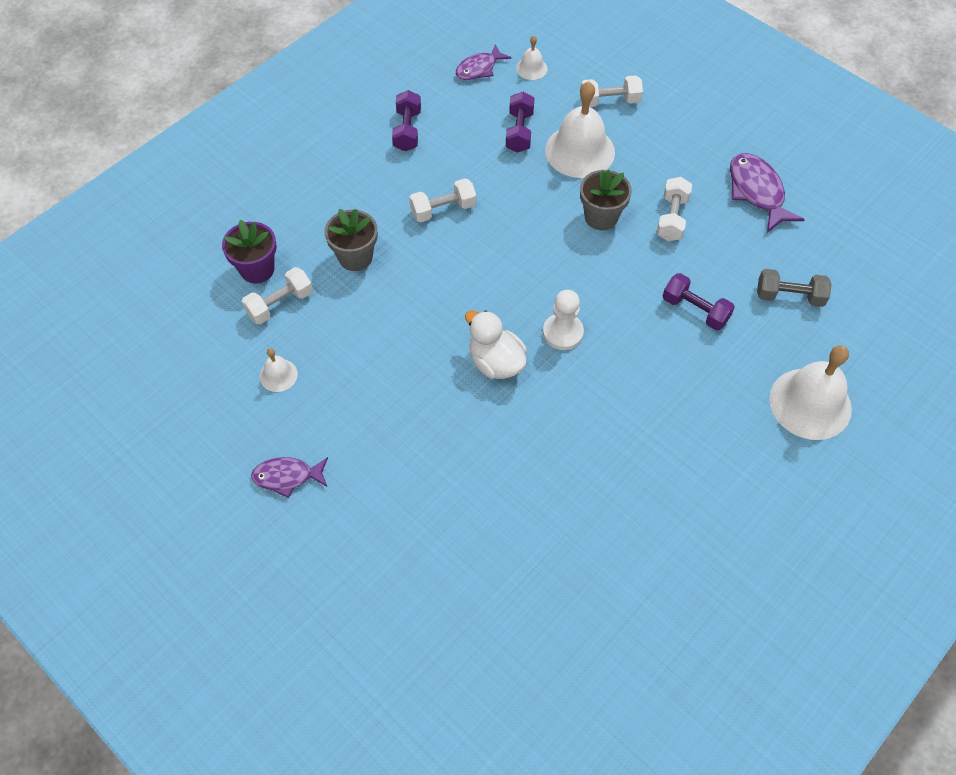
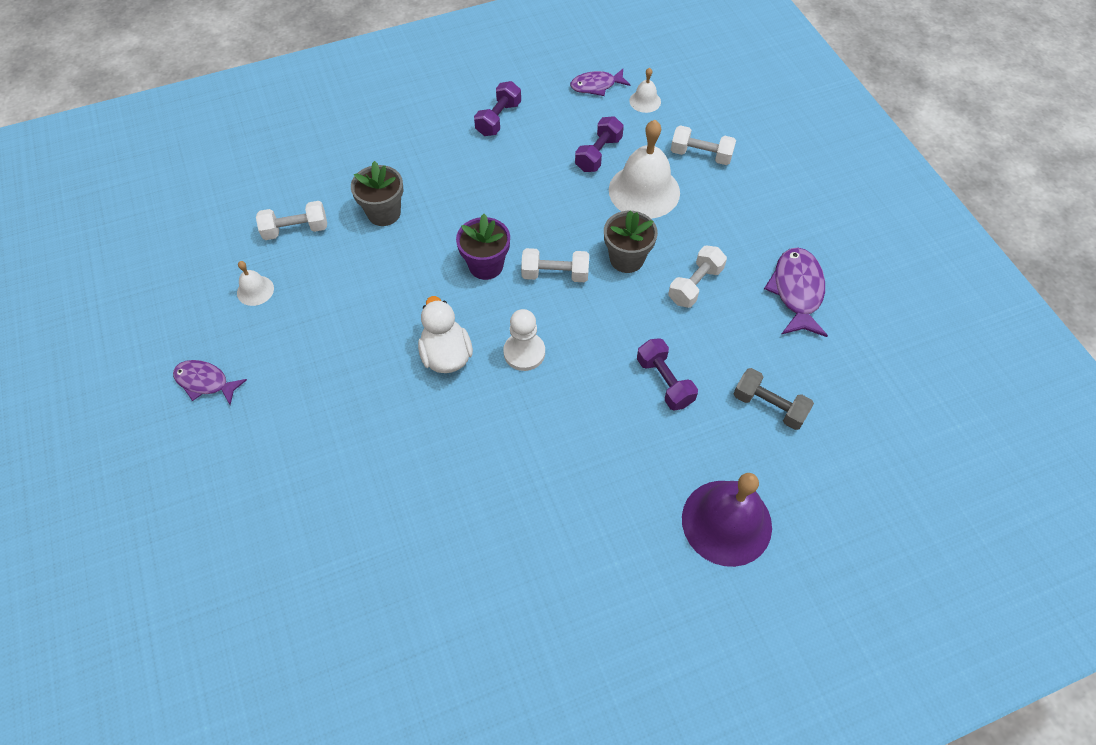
camera: 25 degrees right, 0 degrees up
purple flower pot [222,220,277,283] -> purple flower pot moved to [456,214,510,280]
white dumbbell [409,178,476,222] -> white dumbbell moved to [521,248,589,282]
white bell [769,345,852,440] -> purple bell [682,473,772,567]

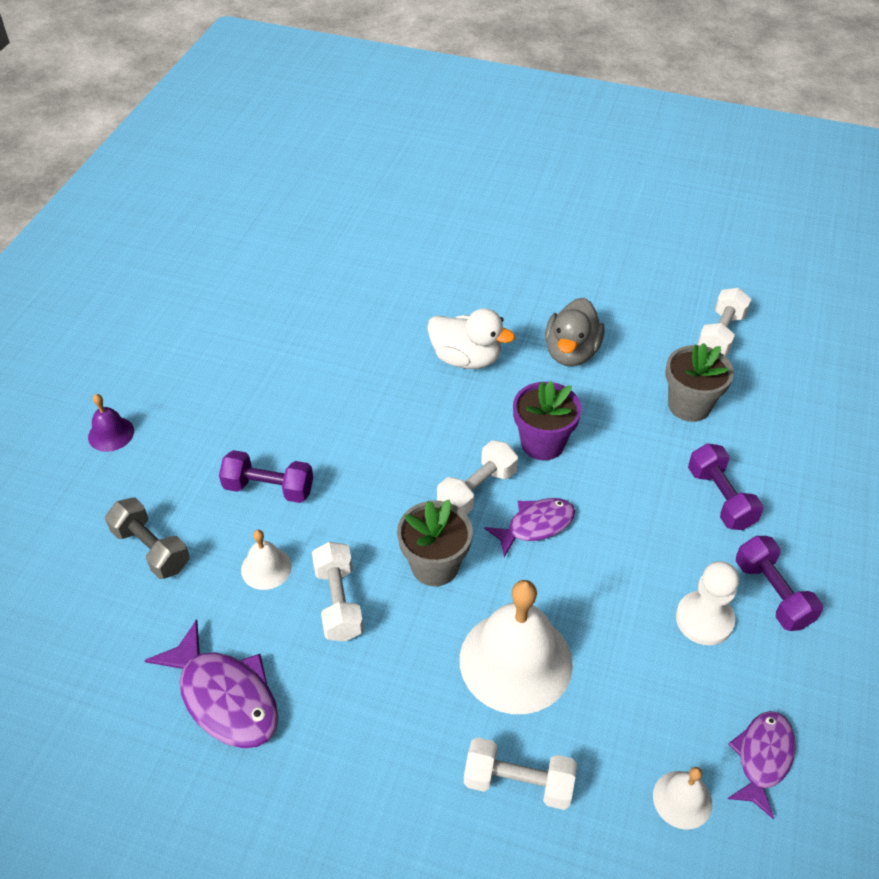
camera: 130 degrees right, 10 degrees down
purple fish [173,360,247,405] -> purple fish moved to [484,498,575,557]
white bell [237,261,274,306] -> white bell moved to [241,530,292,590]
white pawn [503,309,545,371] -> white pawn moved to [676,561,739,645]
purple dumbbell [575,116,624,172] -> purple dumbbell moved to [688,443,764,530]
white dumbbell [671,125,736,165] -> white dumbbell turned 45 degrees clockwise [464,737,577,810]
purple bell [682,473,772,567] -> purple bell [88,394,134,452], size x0.48
grey dumbbell [733,368,814,430] -> grey dumbbell turned 60 degrees clockwise [105,498,190,579]
none -> grey duck [545,298,605,366]

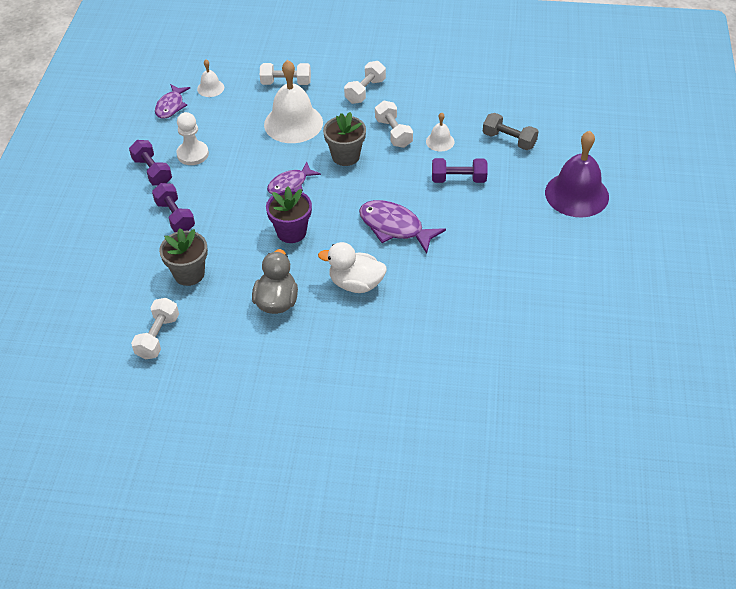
camera: 170 degrees right, 0 degrees up
purple bell [88,394,134,452] -> purple bell [545,131,609,218], size x2.10
purple fish [144,619,278,748] -> purple fish moved to [359,200,446,254]
white dumbbell [437,440,518,515] -> white dumbbell moved to [344,61,386,104]

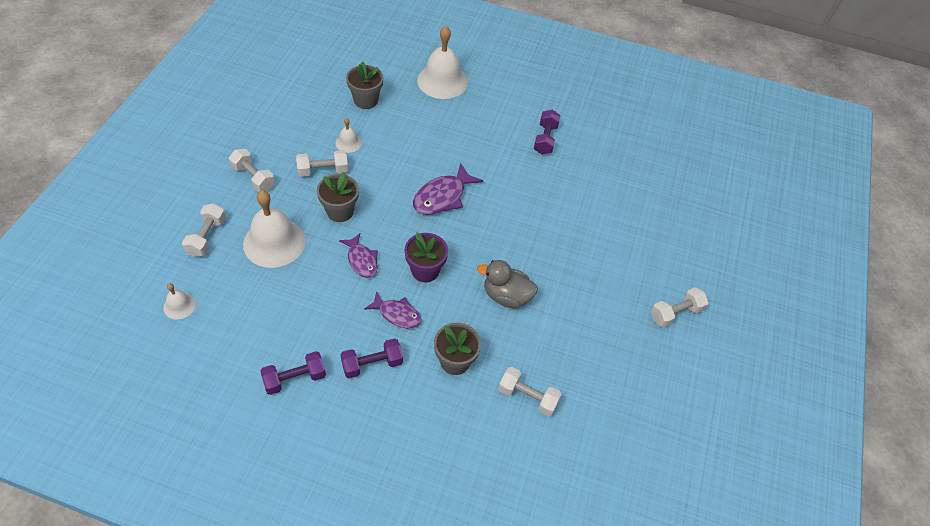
camera: 85 degrees left, 5 degrees up
purple fish [155,84,190,119] -> purple fish moved to [364,291,422,328]
white pawn [177,112,209,165] -> none
white duck [318,242,387,293] -> none
purple dumbbell [432,158,487,183] -> purple dumbbell moved to [534,110,560,155]
grey dumbbell [483,113,539,150] -> grey flower pot [346,61,383,109]
purple bell [545,131,609,218] -> white bell [417,26,468,99]
none -> white dumbbell [651,287,709,328]

